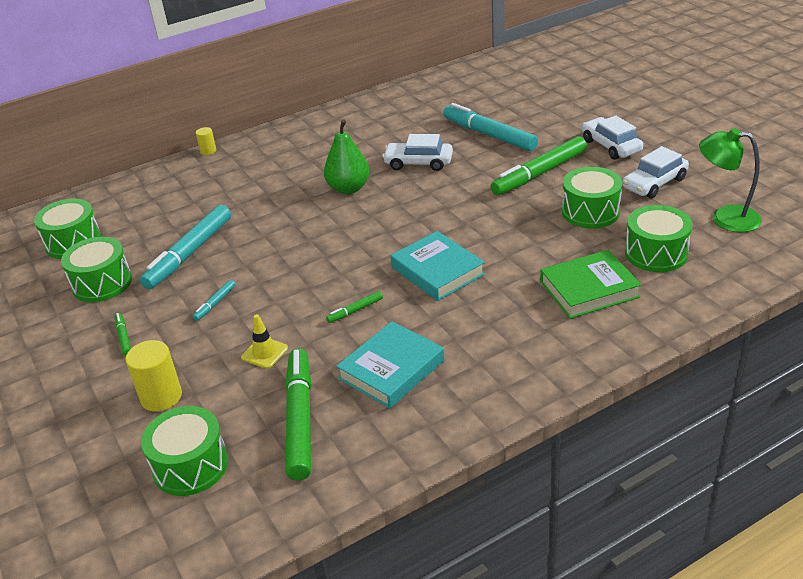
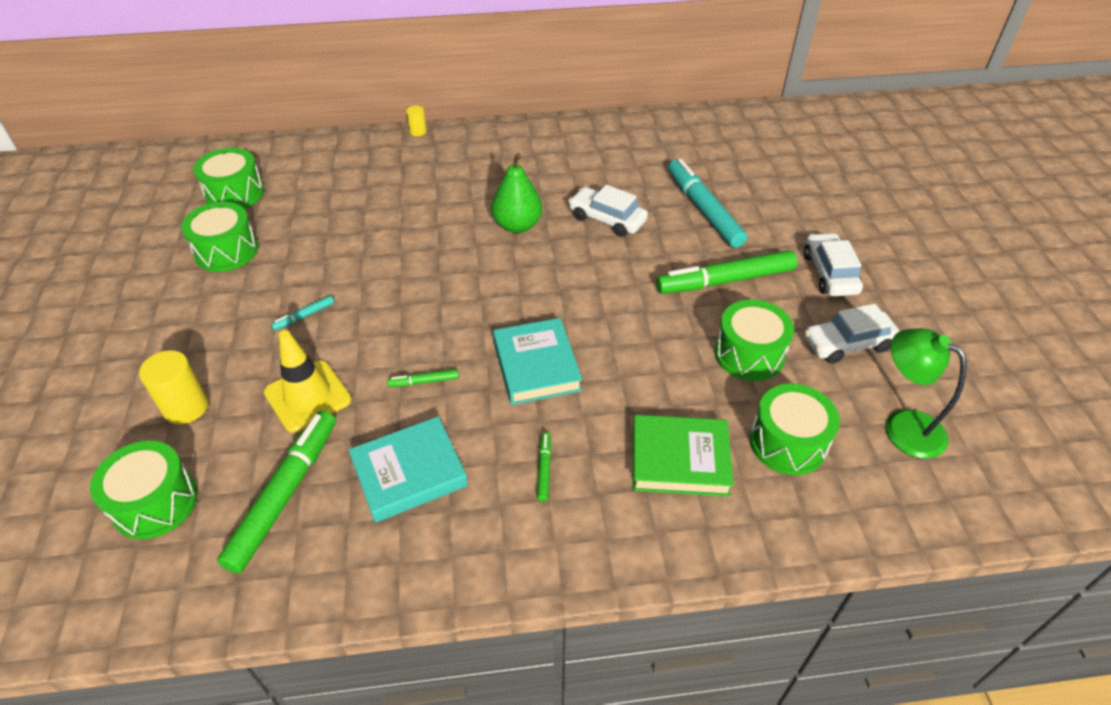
camera: 20 degrees right, 10 degrees up
green marker [115,313,131,356] -> green marker moved to [537,432,551,502]
turquoise marker [140,205,231,289] -> none
yellow traffic cone [241,314,288,369] -> yellow traffic cone [264,330,351,433], size x1.73

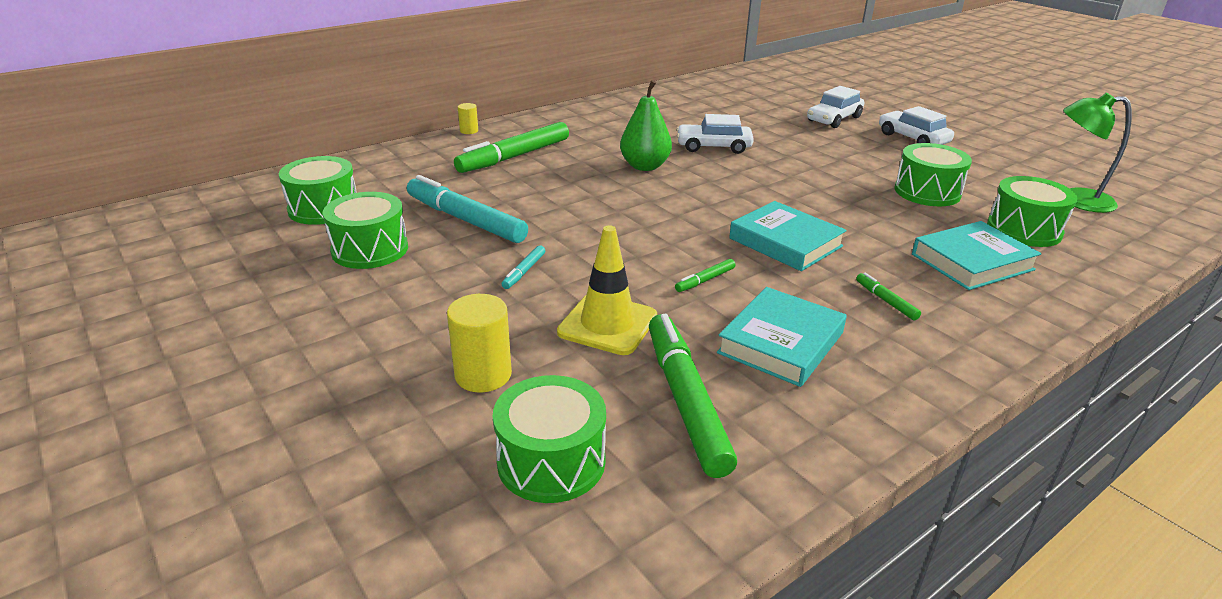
camera: 30 degrees left, 15 degrees down
green book [633,415,734,497] -> turquoise book [912,221,1041,290]
green marker [656,250,797,294] -> green marker moved to [454,122,569,173]
turquoise marker [668,159,747,248] -> turquoise marker moved to [407,175,528,243]
white car [804,303,900,364] -> white car moved to [807,86,864,128]

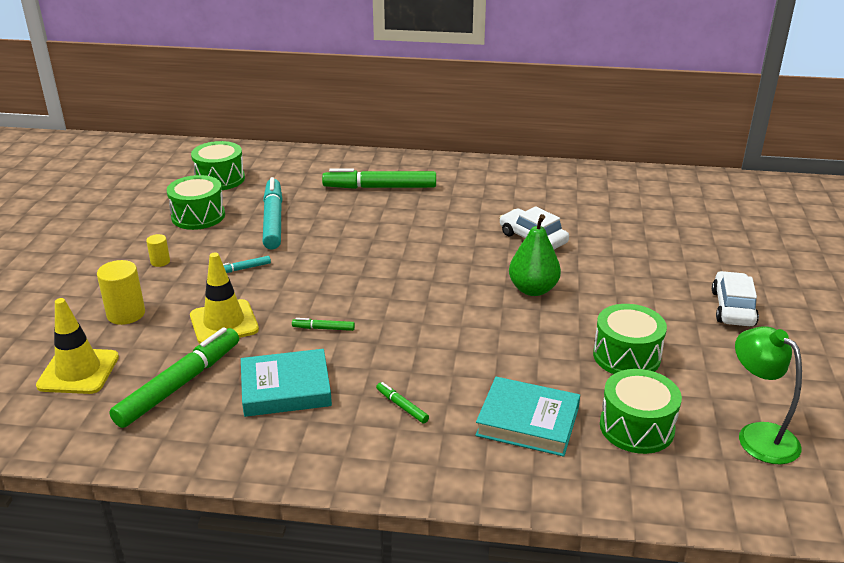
camera: 45 degrees right, 0 degrees up
yellow cylinder [458,103,478,134] -> yellow cylinder moved to [146,234,170,267]
green drum [493,375,606,503] -> yellow traffic cone [36,298,119,394]
green pear [620,80,672,171] -> green pear moved to [509,214,561,296]
turquoise book [729,201,847,271] -> none
white car [807,86,864,128] -> none
green marker [856,273,921,320] -> green marker turned 60 degrees counterclockwise [376,382,429,423]

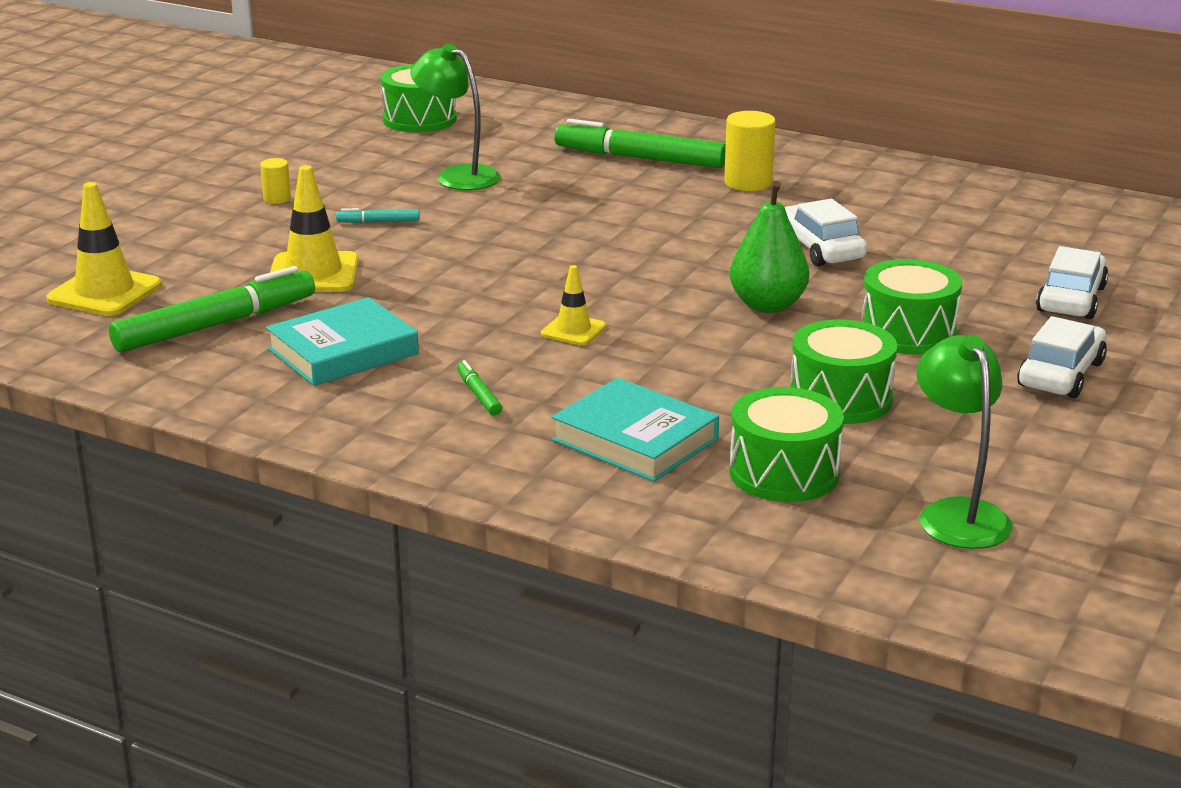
camera: 20 degrees right, 5 degrees down
yellow cylinder [97,260,145,325] -> yellow cylinder moved to [724,111,776,191]
green drum [166,175,225,230] -> green drum moved to [861,259,962,355]
turquoise book [241,349,332,417] -> turquoise book turned 45 degrees counterclockwise [266,297,419,386]
turquoise marker [263,177,283,250] -> green lamp [410,43,501,190]
green marker [292,318,355,331] -> none
none -> yellow traffic cone [541,265,606,345]
none -> white car [1036,246,1109,319]

